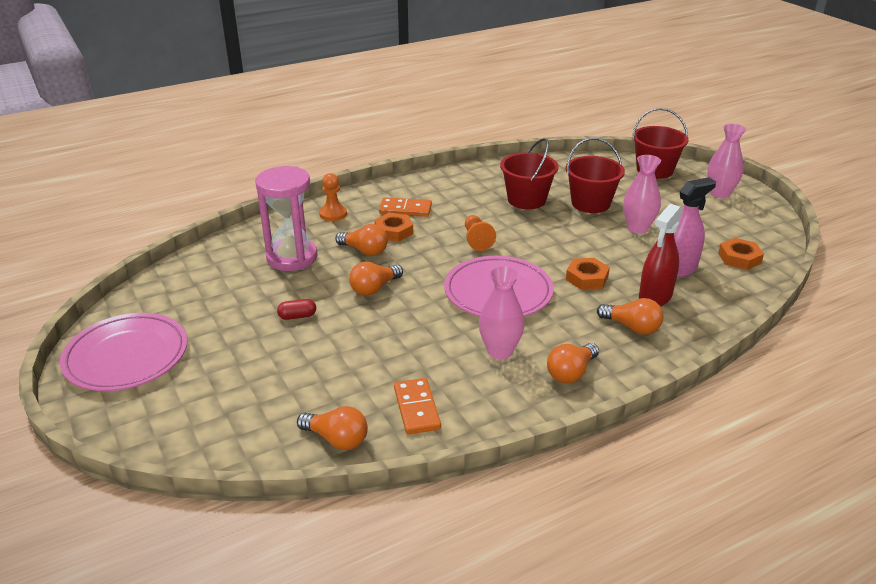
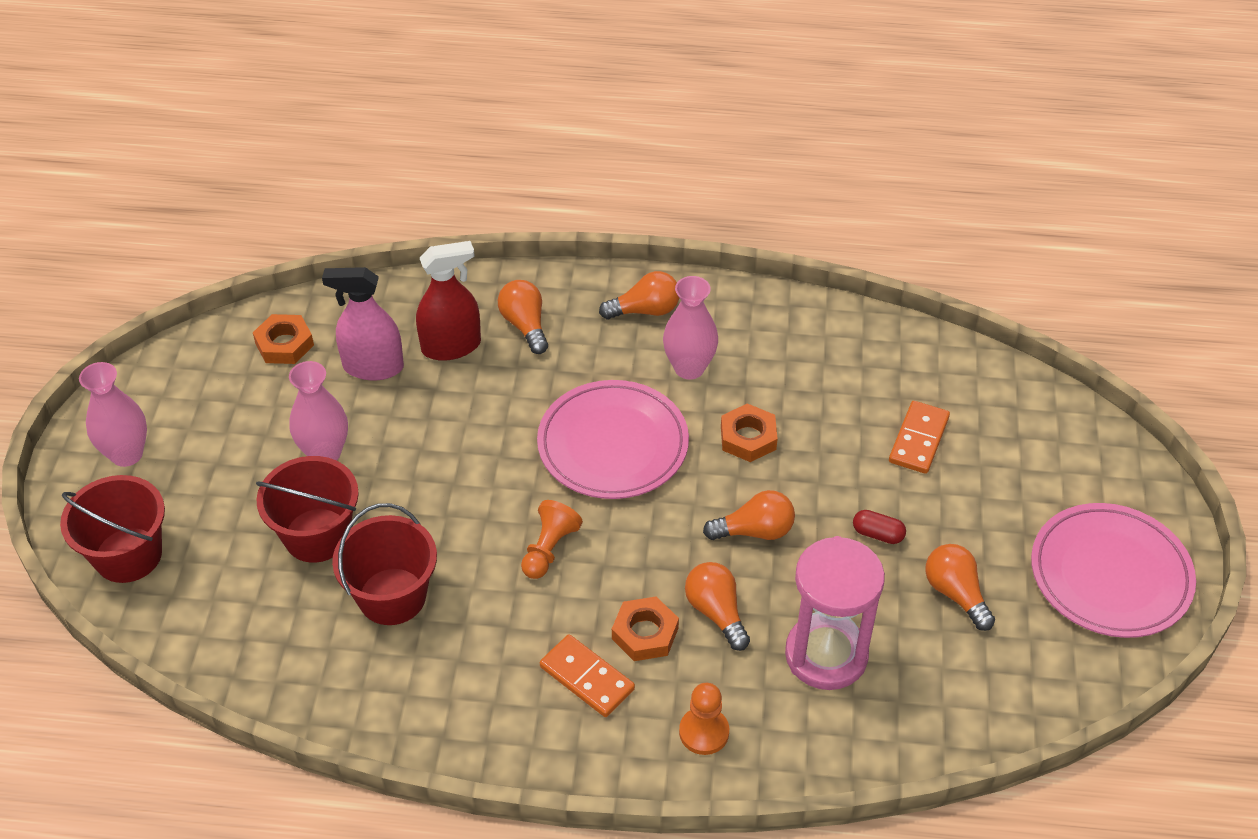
camera: 145 degrees left, 15 degrees up
orange light bulb [297,406,368,450] -> orange light bulb moved to [925,544,995,631]
orange domino [394,378,441,434] -> orange domino moved to [889,401,950,474]
orange nut [566,258,610,290] -> orange nut moved to [721,403,778,462]

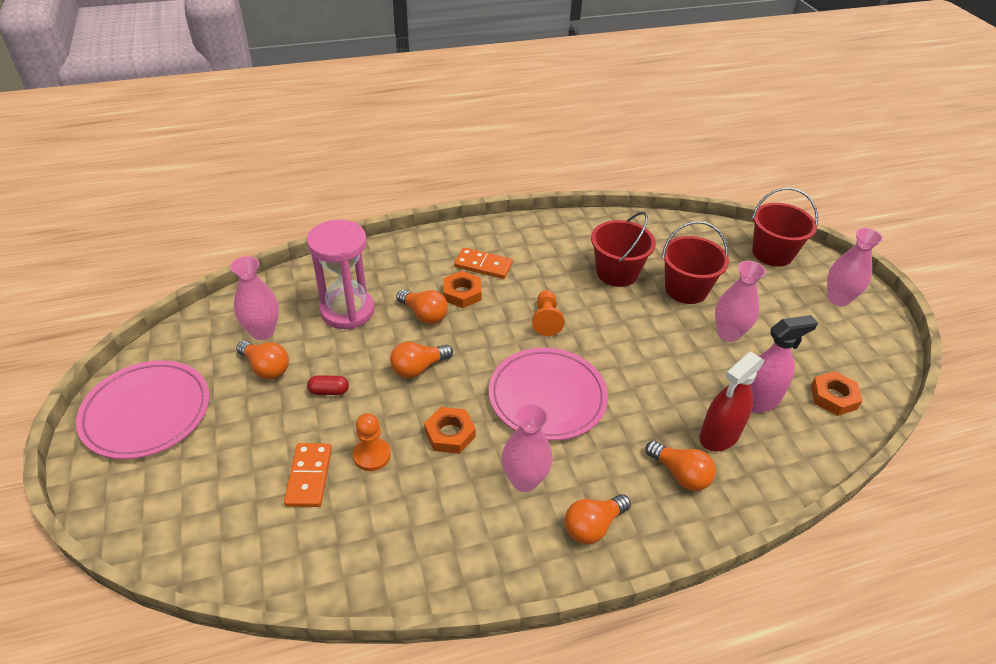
camera: 155 degrees right, 5 degrees down
orange pawn [679,683,729,755] -> orange pawn moved to [353,413,391,471]
none -> pink vase [230,256,279,340]

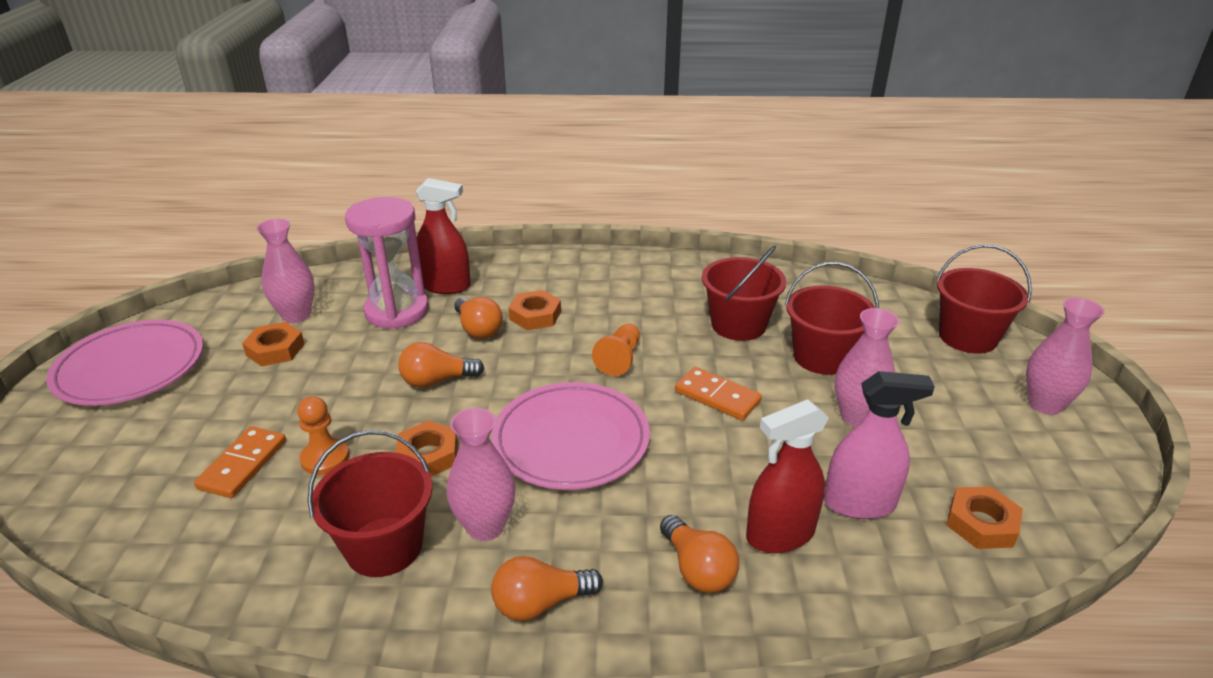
camera: 20 degrees right, 10 degrees down
orange light bulb [236,341,289,379] -> orange nut [242,322,305,367]
red capsule [307,375,349,395] -> none
orange domino [454,248,513,279] -> orange domino moved to [675,367,762,420]
none -> red bucket [307,430,433,577]
none -> red spray bottle [415,178,471,294]

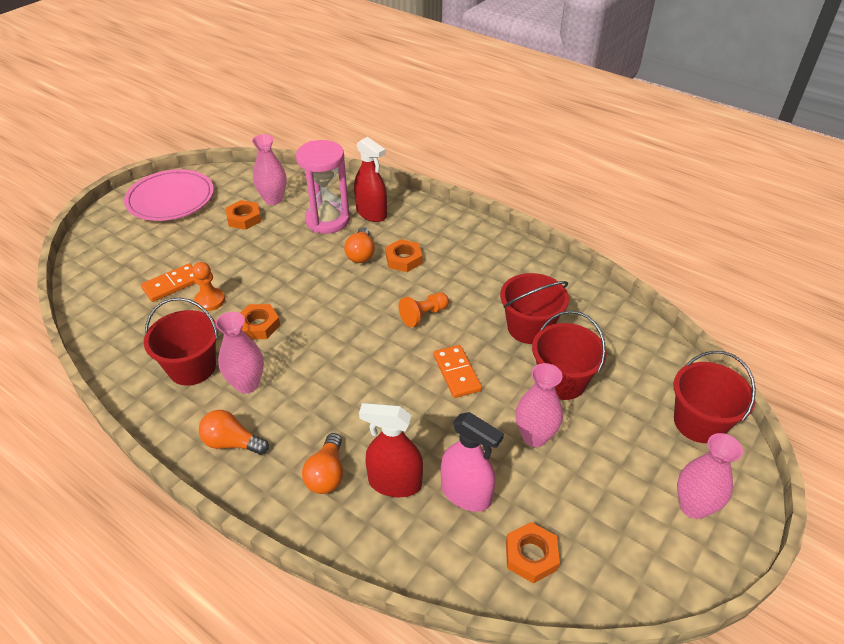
camera: 35 degrees right, 10 degrees up
orange light bulb [398,342,484,388] -> none
pink plate [492,382,650,490] -> none

